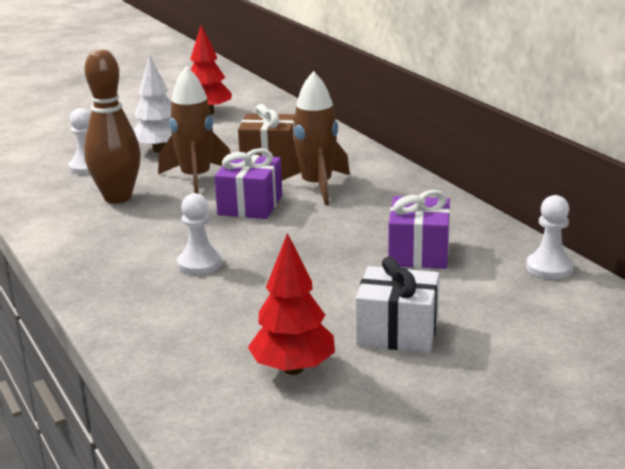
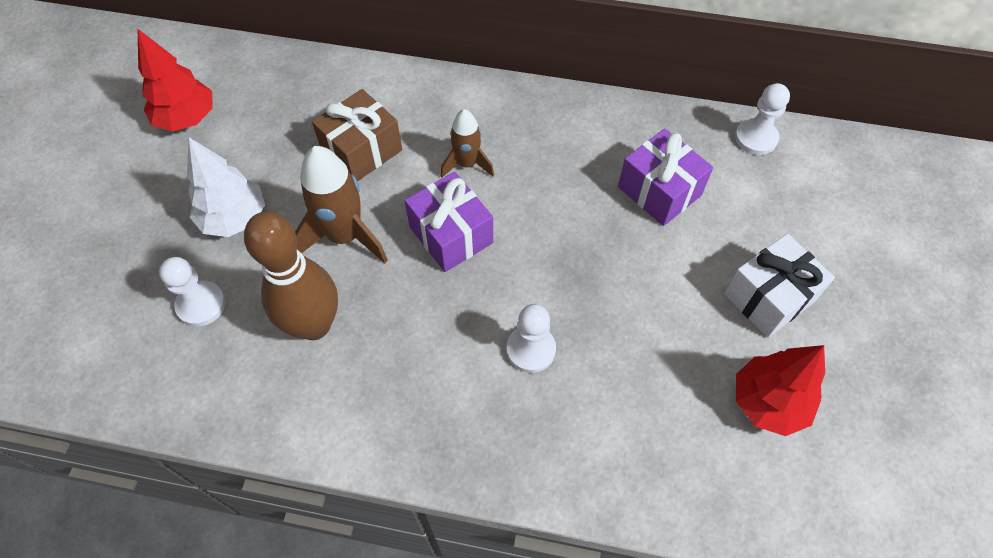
camera: 50 degrees left, 35 degrees up
brown rocket [280,71,350,205] -> brown rocket [441,109,494,178], size x0.61

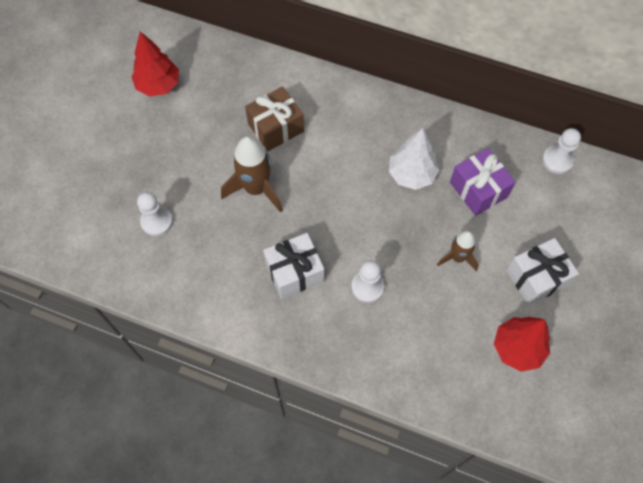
camera: 10 degrees right, 5 degrees up
white tree [187,137,265,237] -> white tree moved to [389,128,439,190]
brown bowling pin [244,212,338,340] -> none
purple gift [405,172,493,272] -> none
brown rocket [441,109,494,178] -> brown rocket moved to [437,230,478,271]
none -> white gift [263,233,324,299]

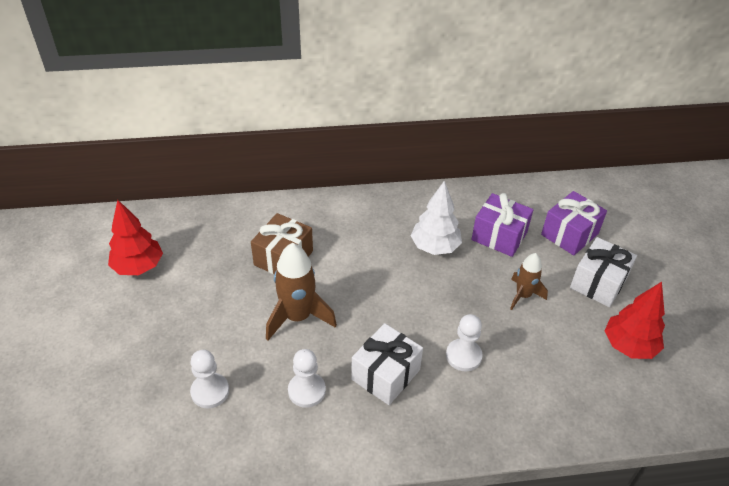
camera: 30 degrees left, 20 degrees down
white pawn [542,128,581,174] -> white pawn moved to [288,349,326,408]
none -> purple gift [541,191,607,256]

